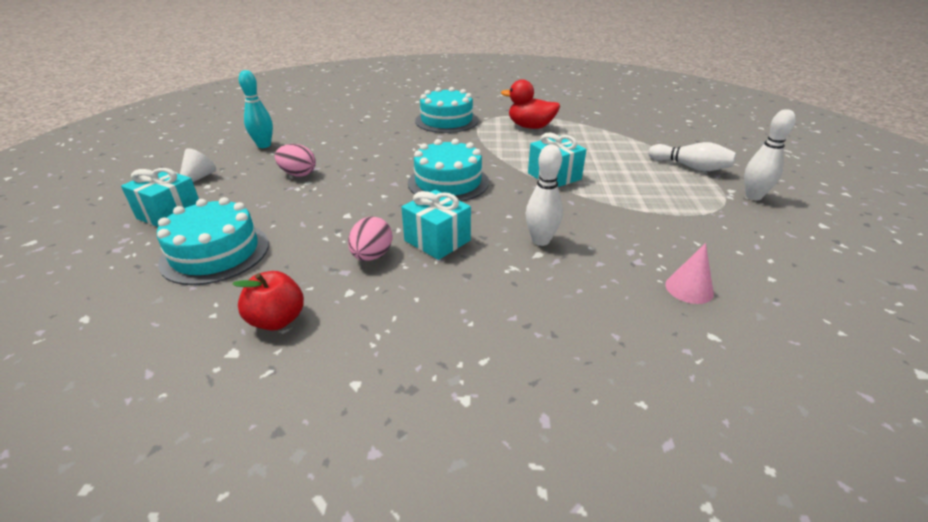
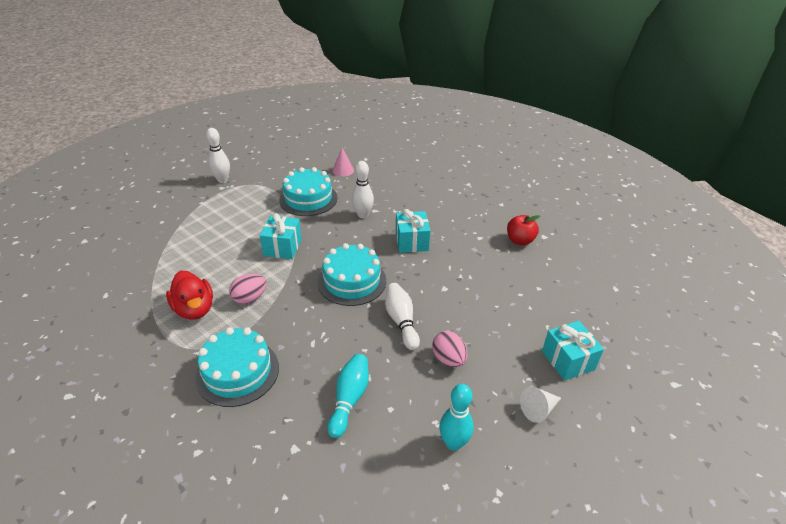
camera: 140 degrees left, 5 degrees up
turquoise cake [157,197,269,285] -> turquoise cake moved to [279,167,337,216]
pink egg [348,217,393,261] -> pink egg moved to [229,274,267,304]
white bowling pin [648,142,736,171] -> white bowling pin moved to [385,283,420,350]
none -> turquoise bowling pin [327,354,369,438]

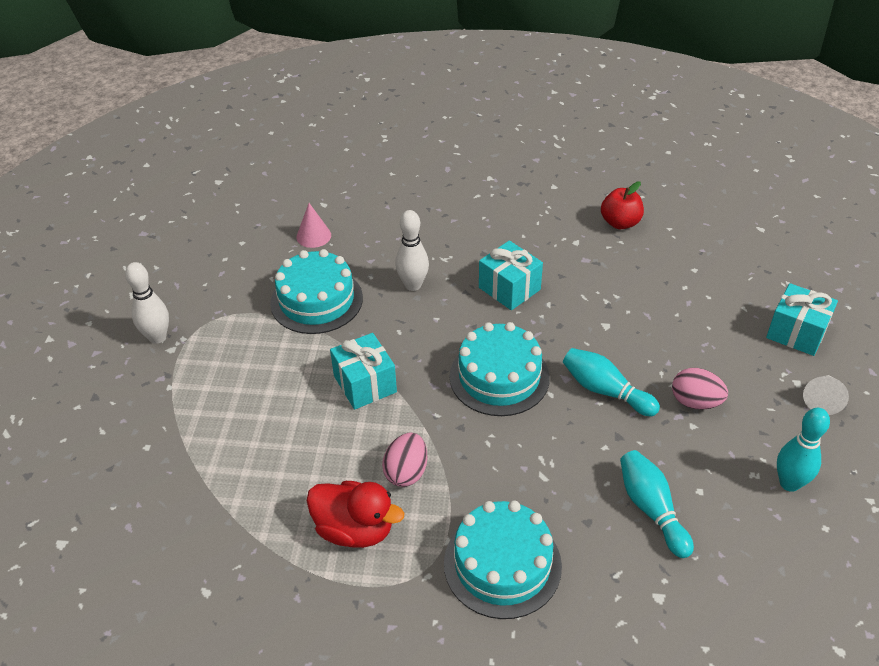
camera: 35 degrees left, 5 degrees up
white bowling pin [385,283,420,350] -> turquoise bowling pin [563,348,660,416]

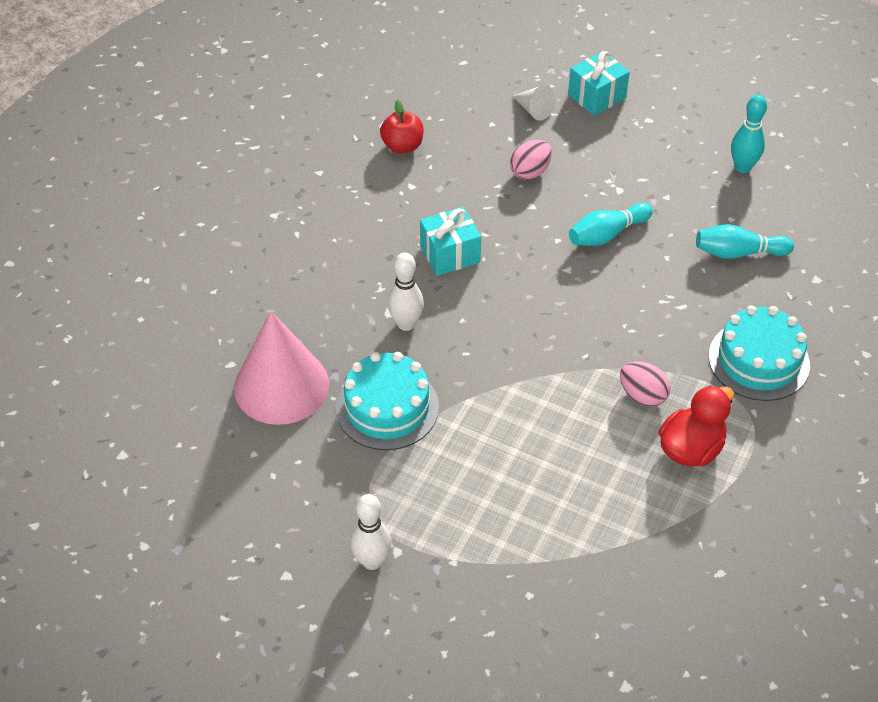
camera: 70 degrees left, 5 degrees up
pink cone [296,203,331,248] -> pink cone [234,311,329,425], size x2.30
turquoise gift [330,333,397,410] -> none
turquoise cake [450,322,550,416] -> none
pink egg [672,368,728,410] -> pink egg moved to [510,140,552,180]
white cone [803,375,849,415] -> white cone moved to [513,85,555,121]

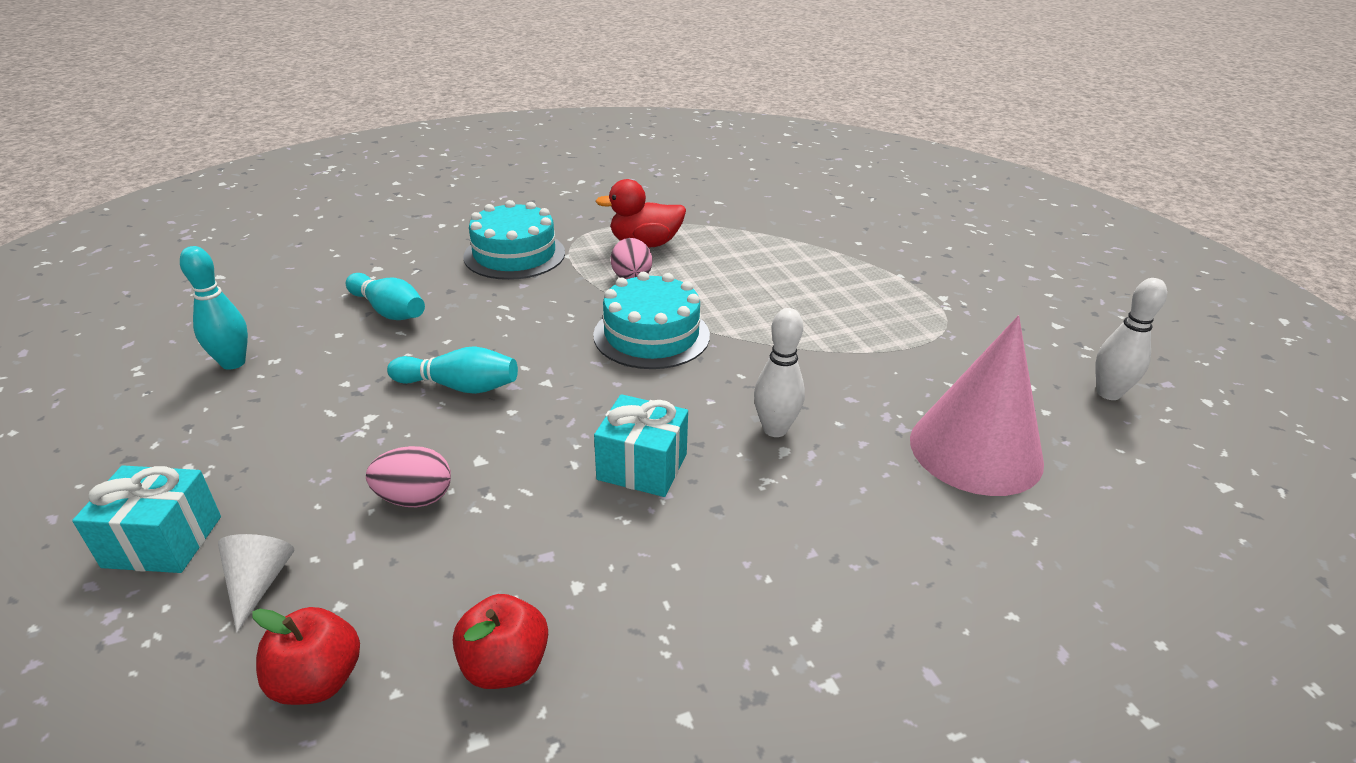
camera: 140 degrees left, 15 degrees down
turquoise cake [336,352,439,450] -> turquoise cake moved to [593,272,710,369]
white bowling pin [350,494,392,570] -> white bowling pin moved to [1095,278,1167,400]
none -> red apple [252,607,360,705]

